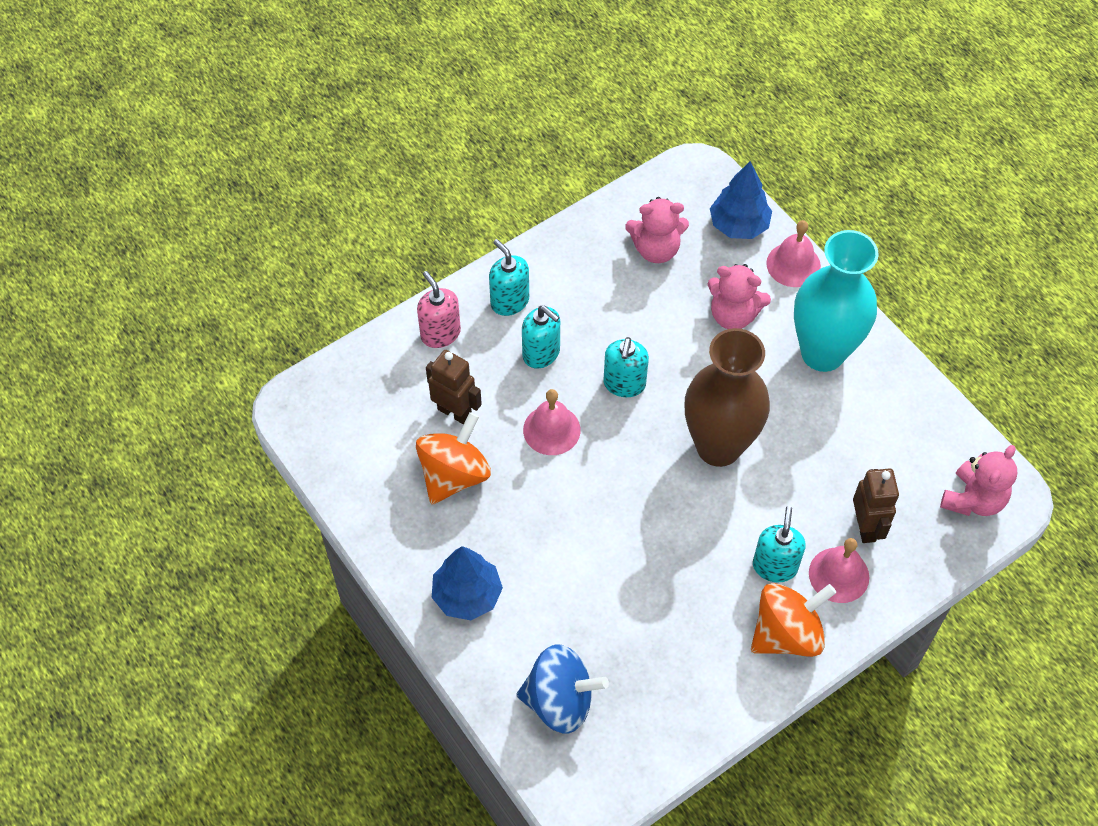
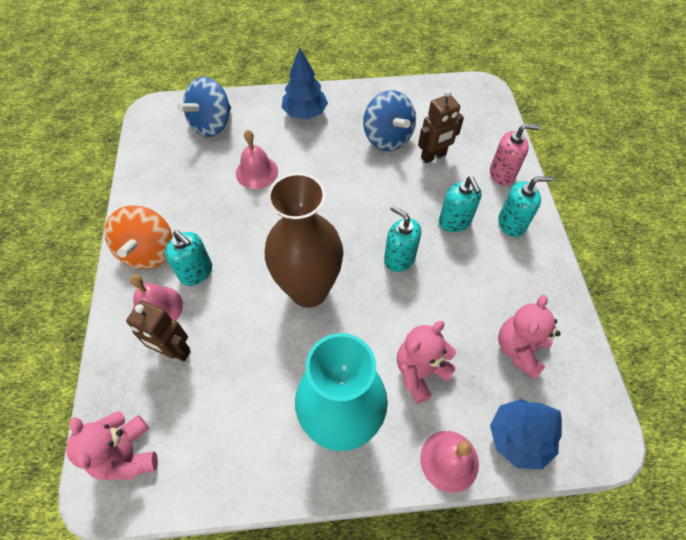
camera: 120 degrees right, 0 degrees up
orange spinning top [416,412,491,505] -> blue spinning top [363,90,416,151]
turquoise soap dispenser [522,306,560,369] -> turquoise soap dispenser turned 90 degrees counterclockwise [439,177,482,232]
pink bell [523,389,581,455] -> pink bell moved to [236,130,278,189]

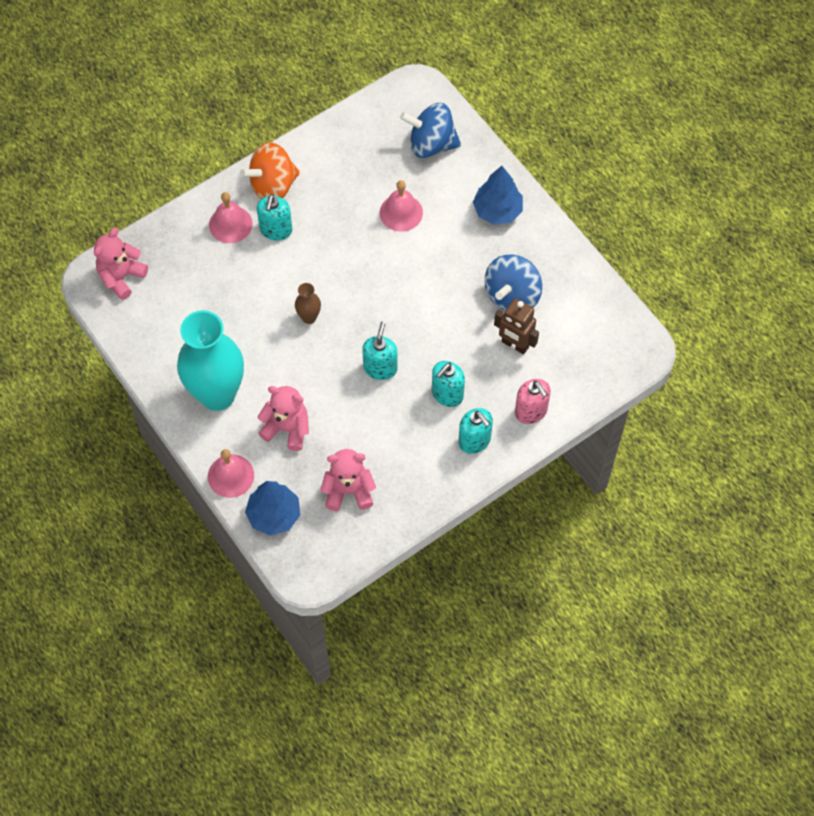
camera: 60 degrees right, 5 degrees up
brown robot [126,300,191,361] -> none
brown vase [265,173,343,308] -> brown vase [295,283,321,324], size x0.41

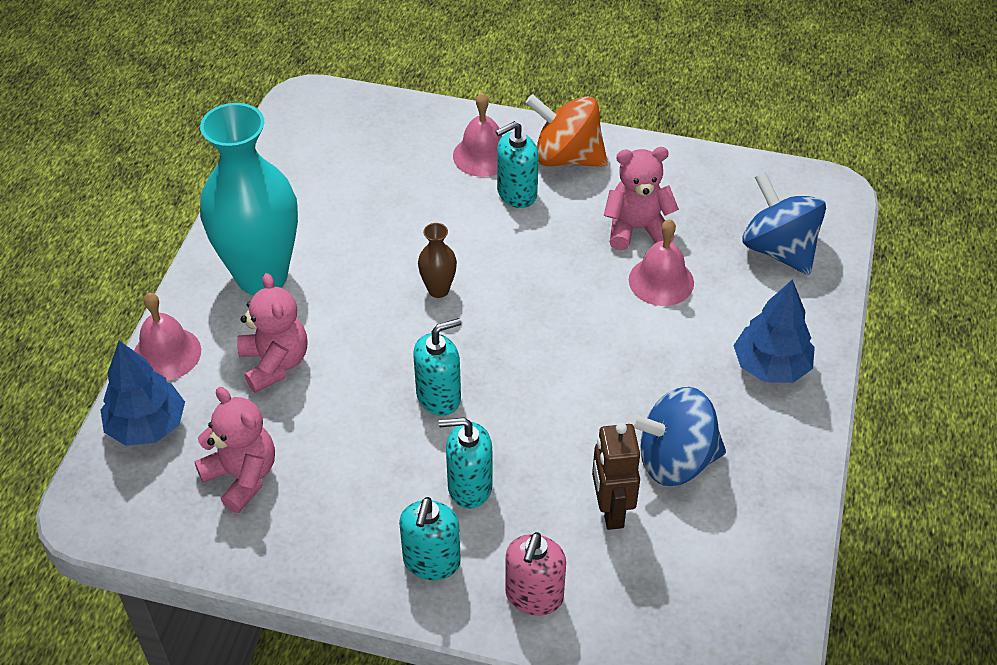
camera: 50 degrees right, 15 degrees down
pink teddy bear [94,228,148,300] -> pink teddy bear moved to [604,147,679,250]

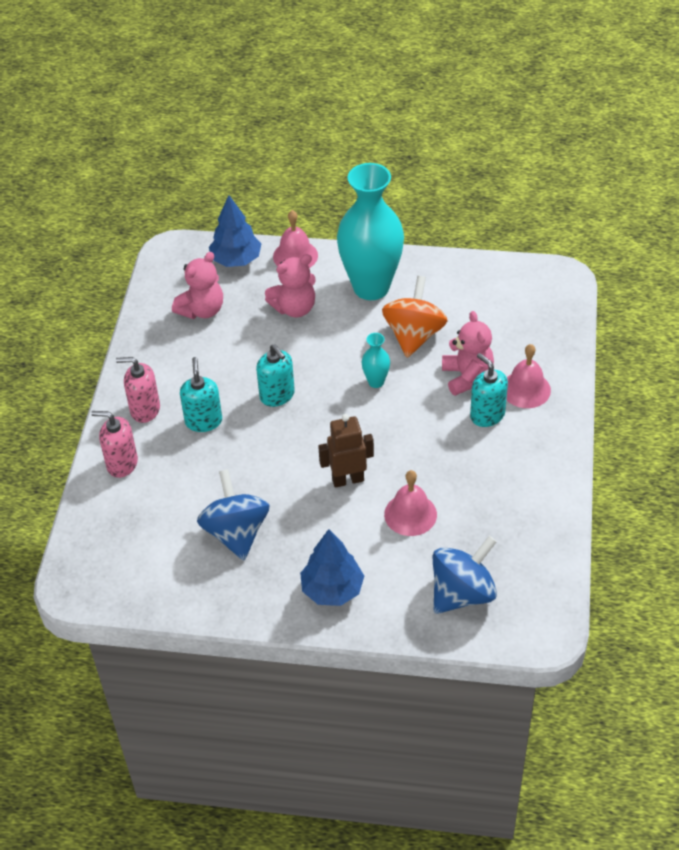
camera: 85 degrees right, 0 degrees up
turquoise soap dispenser [399,497,461,580] -> pink soap dispenser [116,357,160,423]
brown vase [418,223,457,298] -> turquoise vase [362,333,390,388]
orange spinning top [526,94,608,167] -> orange spinning top moved to [382,276,447,358]
brown robot [592,423,640,530] -> brown robot moved to [318,414,374,488]
pink teddy bear [604,147,679,250] -> pink teddy bear moved to [442,311,494,396]

